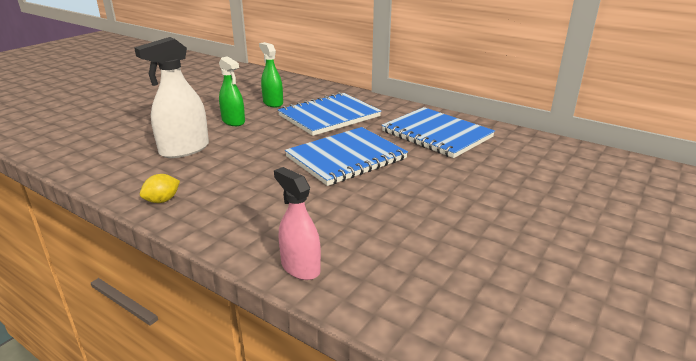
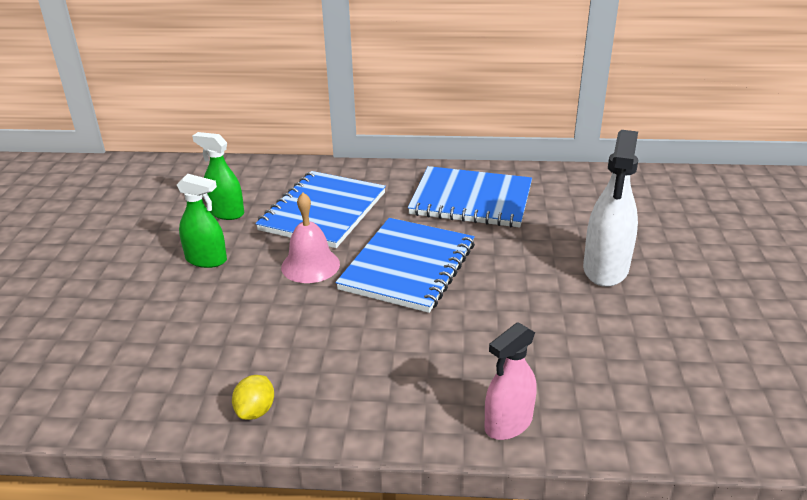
camera: 30 degrees left, 5 degrees up
white spray bottle [134,37,209,158] -> white spray bottle moved to [583,130,638,287]
pink spray bottle [274,167,321,280] -> pink spray bottle turned 60 degrees counterclockwise [485,322,537,440]
none -> pink bell [281,193,340,283]

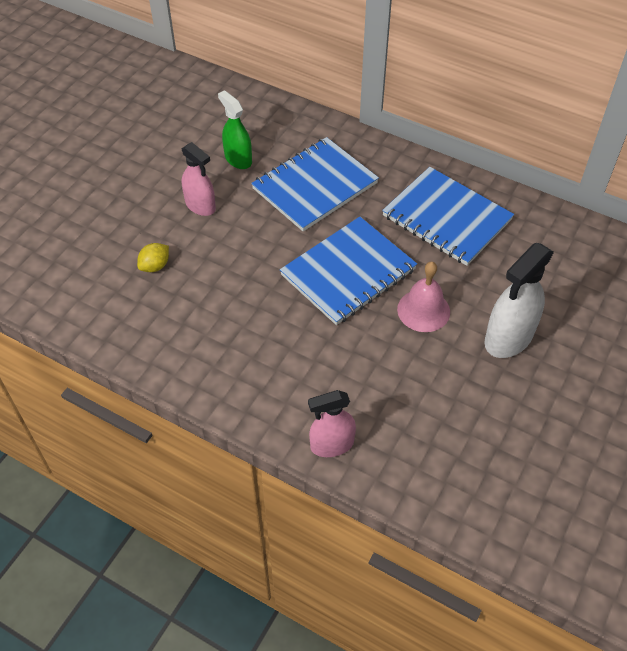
camera: 25 degrees right, 20 degrees up
green spray bottle [177,174,227,268] -> pink spray bottle [182,142,216,216]
yellow lemon [232,375,274,420] -> yellow lemon moved to [137,243,169,272]
pink bell [281,193,340,283] -> pink bell moved to [397,262,450,332]

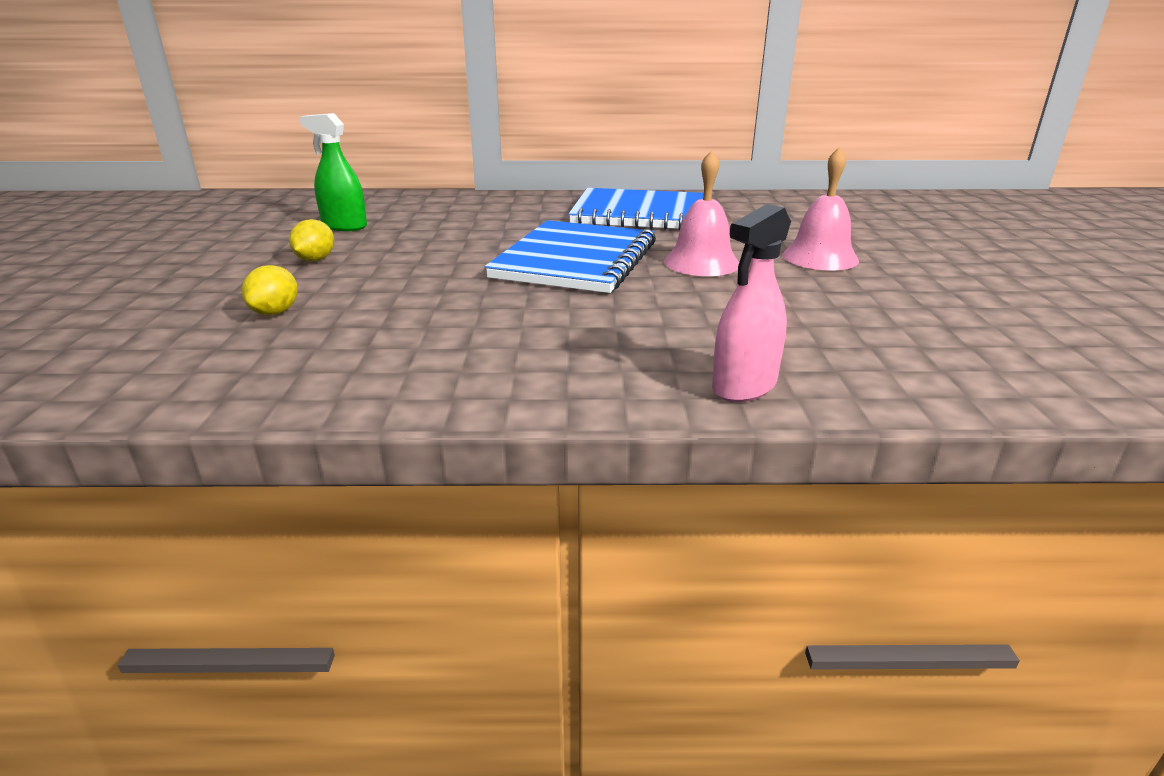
camera: 30 degrees left, 25 degrees down
pink spray bottle [182,142,216,216] -> yellow lemon [289,219,334,261]
blue notebook [251,137,379,231] -> none
white spray bottle [485,243,554,358] -> pink bell [782,147,859,270]

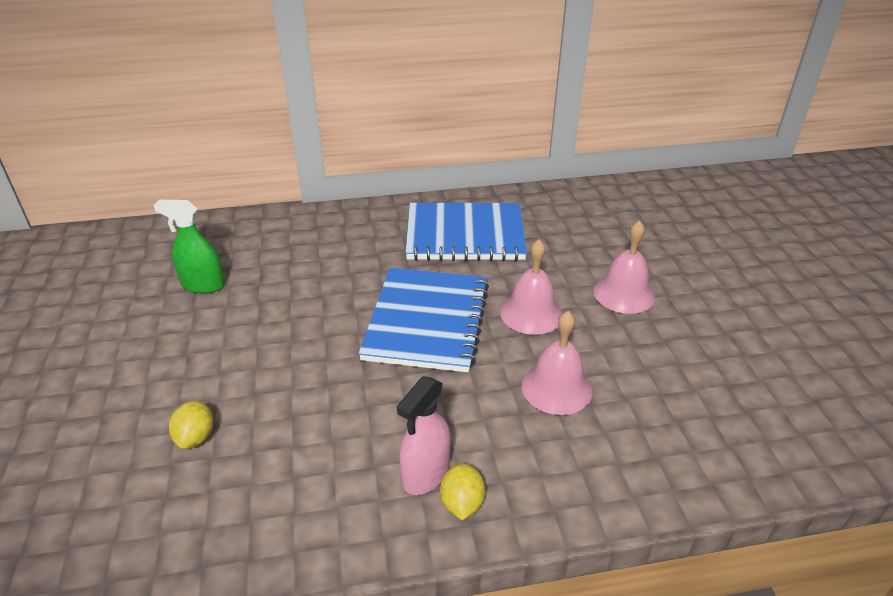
camera: 10 degrees left, 10 degrees up
yellow lemon [289,219,334,261] -> yellow lemon moved to [440,463,485,520]
pink spray bottle [712,204,791,402] -> pink spray bottle moved to [397,376,451,495]
none -> pink bell [522,311,593,415]

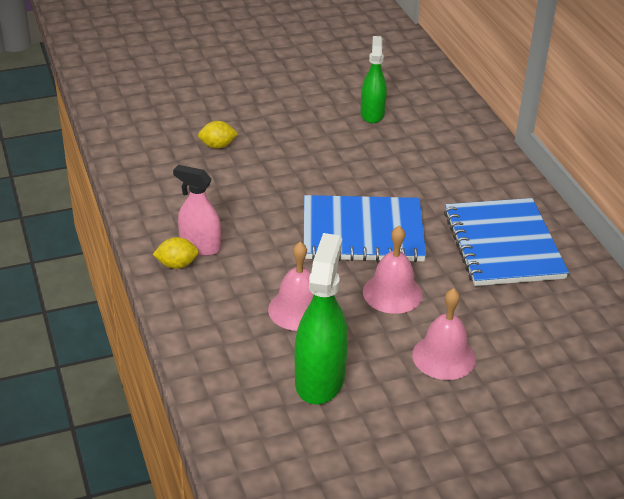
camera: 80 degrees right, 0 degrees up
none -> green spray bottle [295,233,348,404]

